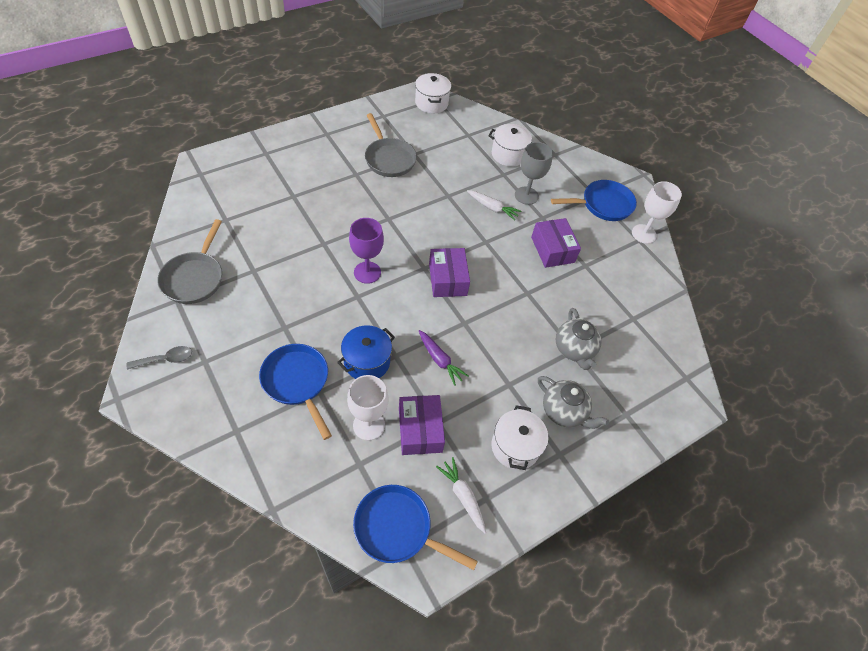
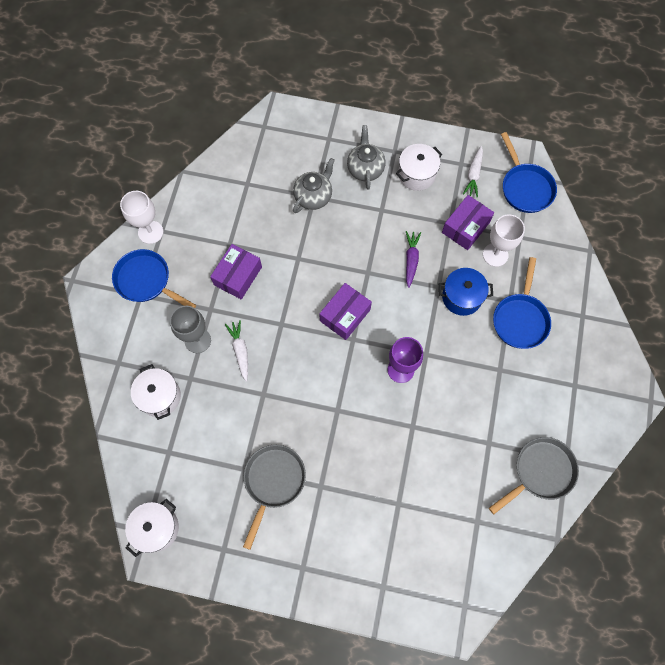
camera: 130 degrees left, 15 degrees up
grey spoon [126,346,192,370] -> none

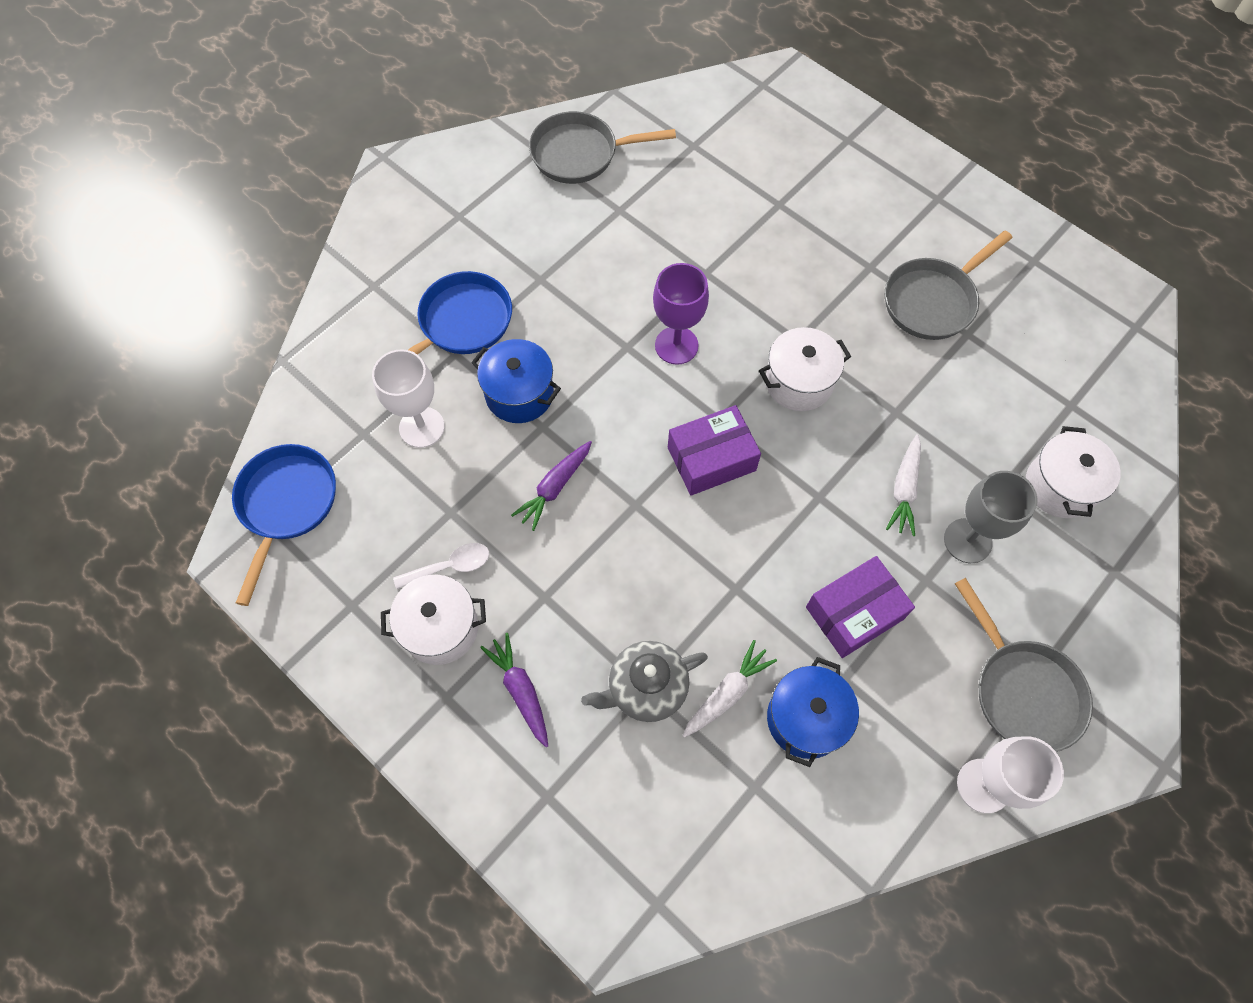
camera: 150 degrees left, 5 degrees down
blue pan [112,249,196,308] -> grey pan [955,578,1093,752]
white pot [125,499,179,557] -> white pot moved to [759,327,851,411]
grey teapot [347,125,386,190] -> purple carrot [480,633,548,747]
purple box [442,195,494,250] -> none
white carrot [463,146,483,197] -> white carrot moved to [683,640,777,738]
none -> white spoon [393,543,489,589]
none -> blue pot [767,657,859,767]

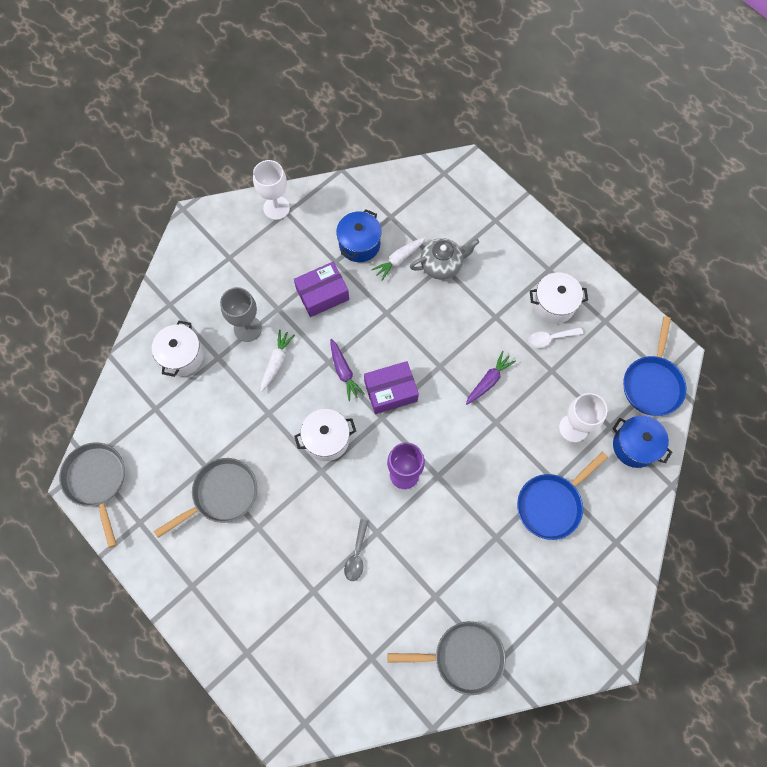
camera: 175 degrees left, 5 degrees up
blue pot [471,339,561,423] -> blue pot moved to [613,415,672,468]
purple carrot [480,633,548,747] -> purple carrot moved to [330,339,365,401]
grey pan [955,578,1093,752] -> grey pan moved to [59,442,125,548]
none -> grey spoon [344,519,368,581]

